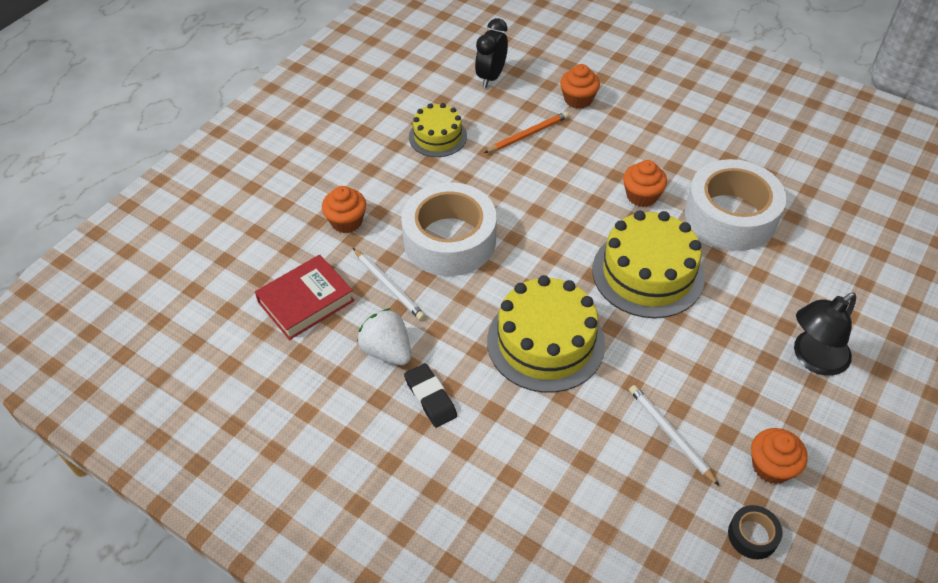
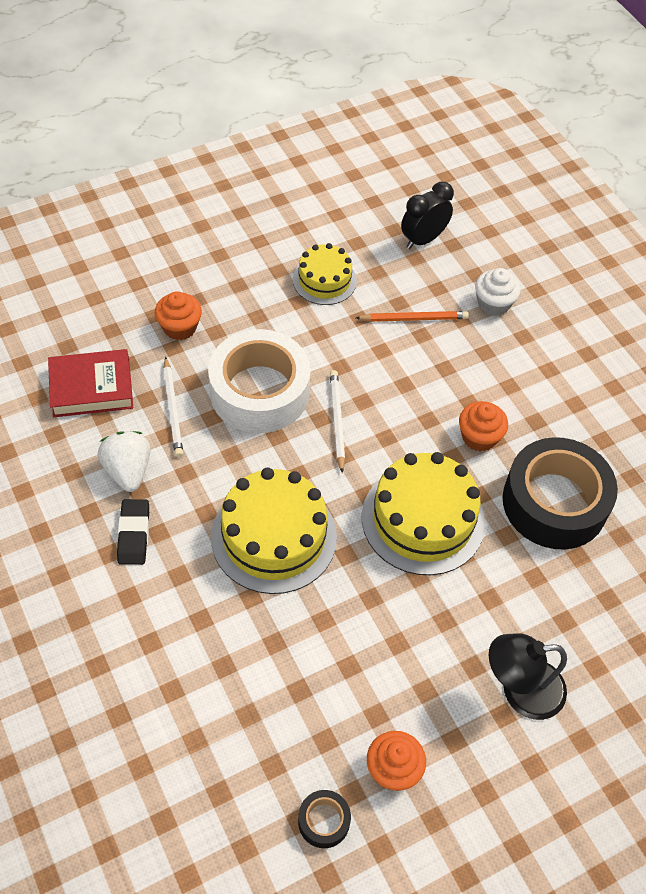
camera: 25 degrees right, 5 degrees up
orange cupcake [560,64,600,109] -> white cupcake [475,268,521,316]
white pencil [629,385,719,486] -> white pencil moved to [330,370,345,473]
white tape [685,159,786,251] -> black tape [502,437,618,549]

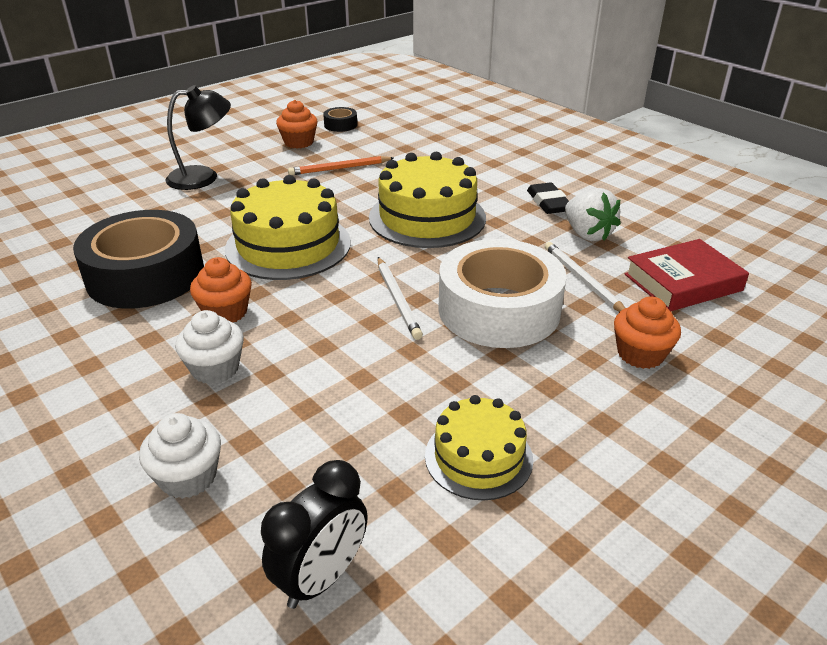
camera: 170 degrees right, 20 degrees down
orange pencil [356,311,469,322] -> orange pencil moved to [288,156,394,175]
none -> white cupcake [175,310,244,384]

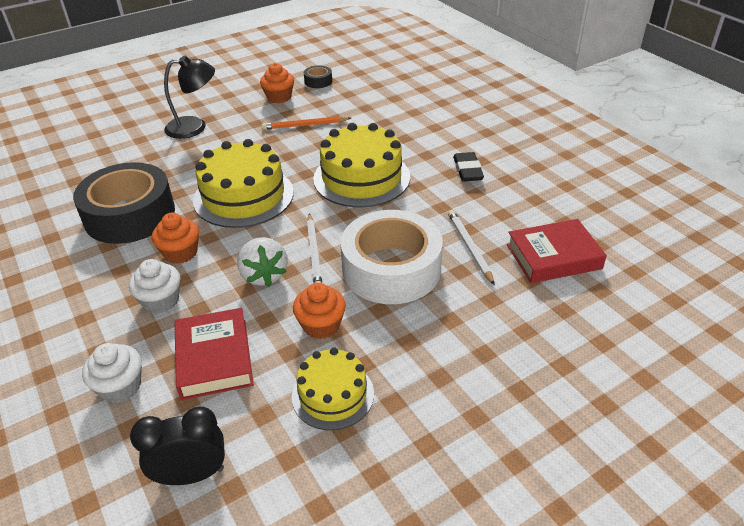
camera: 10 degrees right, 5 degrees up
black clock [261,460,368,609] -> black clock turned 150 degrees counterclockwise [130,407,225,485]
white strawberry [565,188,621,241] -> white strawberry moved to [237,237,288,287]
orange cupcake [614,296,681,369] -> orange cupcake moved to [293,283,346,339]
none -> red book [175,308,254,400]

